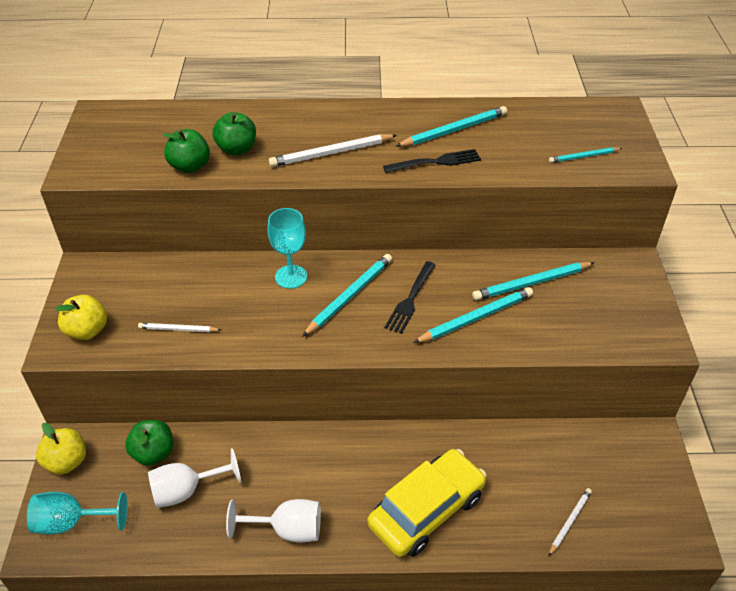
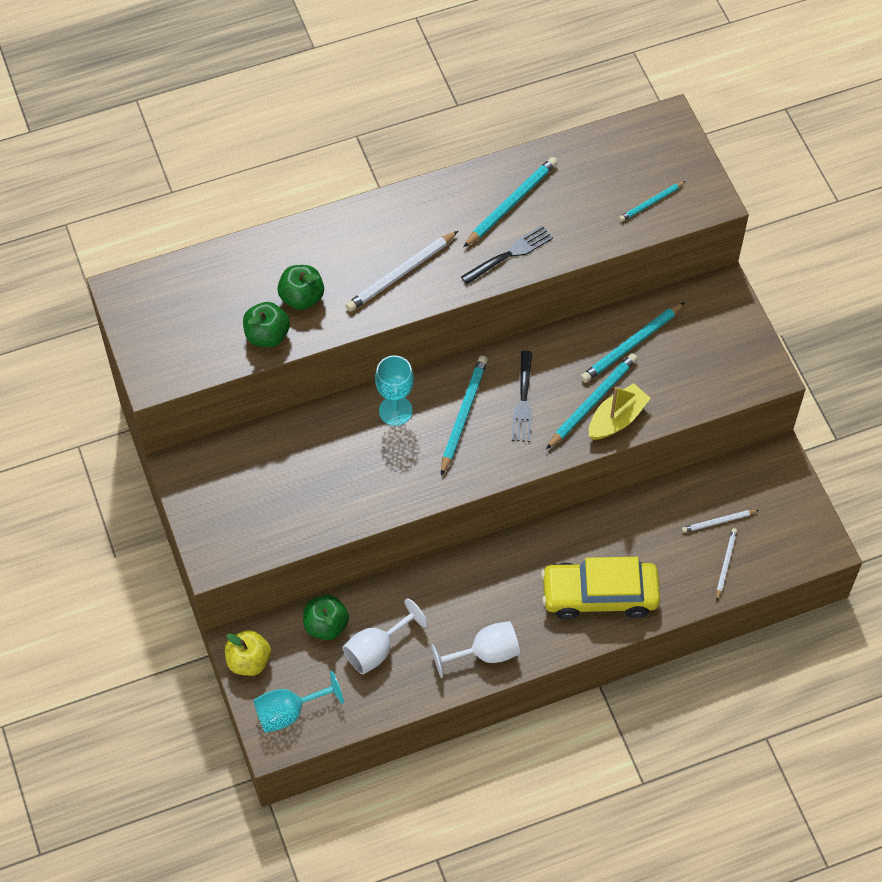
camera: 20 degrees left, 15 degrees up
yellow apple [55,295,107,340] -> none
white pencil [138,323,221,332] -> white pencil moved to [682,510,759,533]
yellow car [368,449,487,557] -> yellow car turned 120 degrees counterclockwise [541,557,660,620]
none -> yellow boat [589,383,651,440]

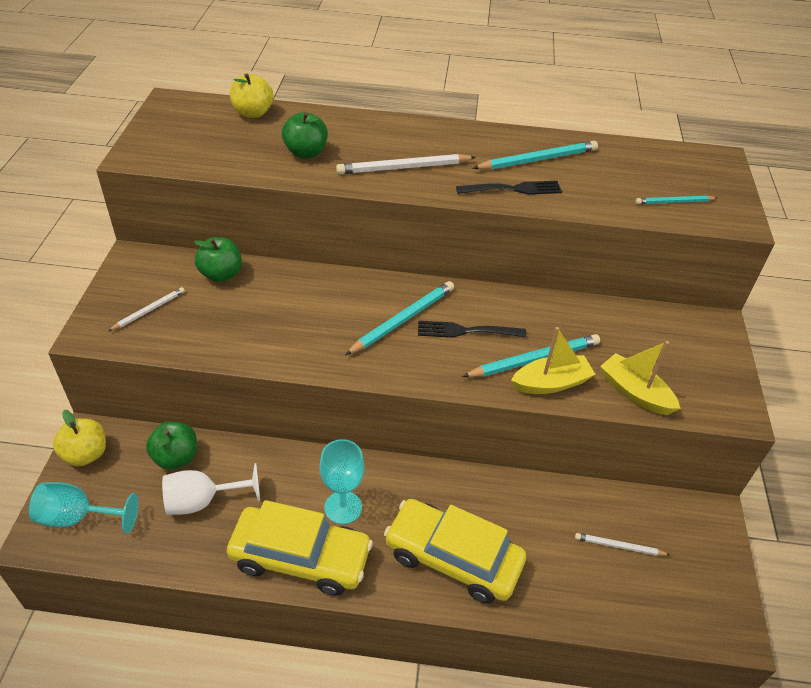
camera: 25 degrees right, 15 degrees down
green apple [243,302,290,347] -> green apple moved to [194,237,242,282]
turquoise goblet [375,355,414,426] -> turquoise goblet moved to [319,439,365,524]
white goblet [431,621,520,678] -> yellow car [227,500,373,596]
black fork [512,351,532,442] -> black fork turned 60 degrees clockwise [418,321,526,338]
turquoise pencil [580,302,685,383] -> none
white pencil [716,528,737,600] -> white pencil moved to [108,287,185,331]
none -> yellow apple [230,73,273,118]
none -> yellow boat [600,341,680,415]

